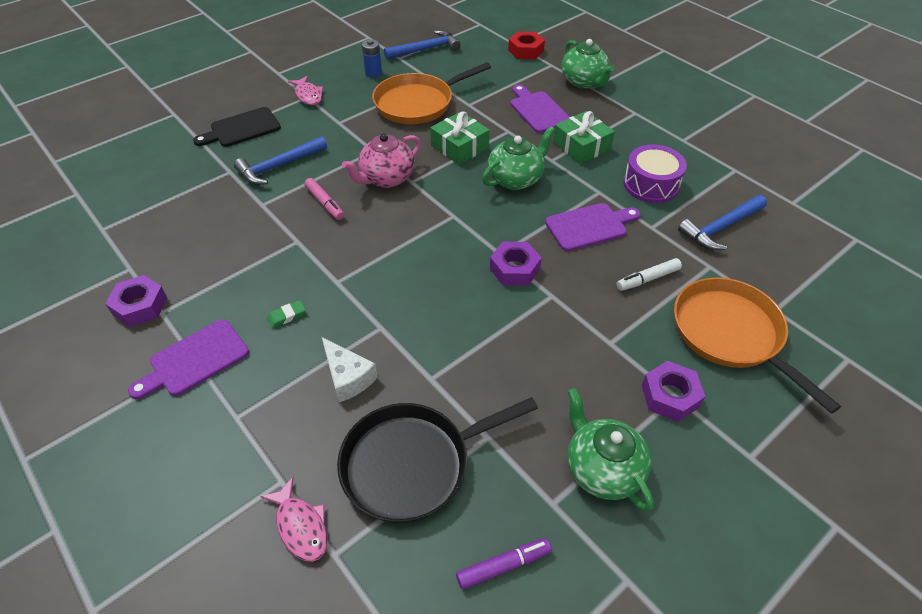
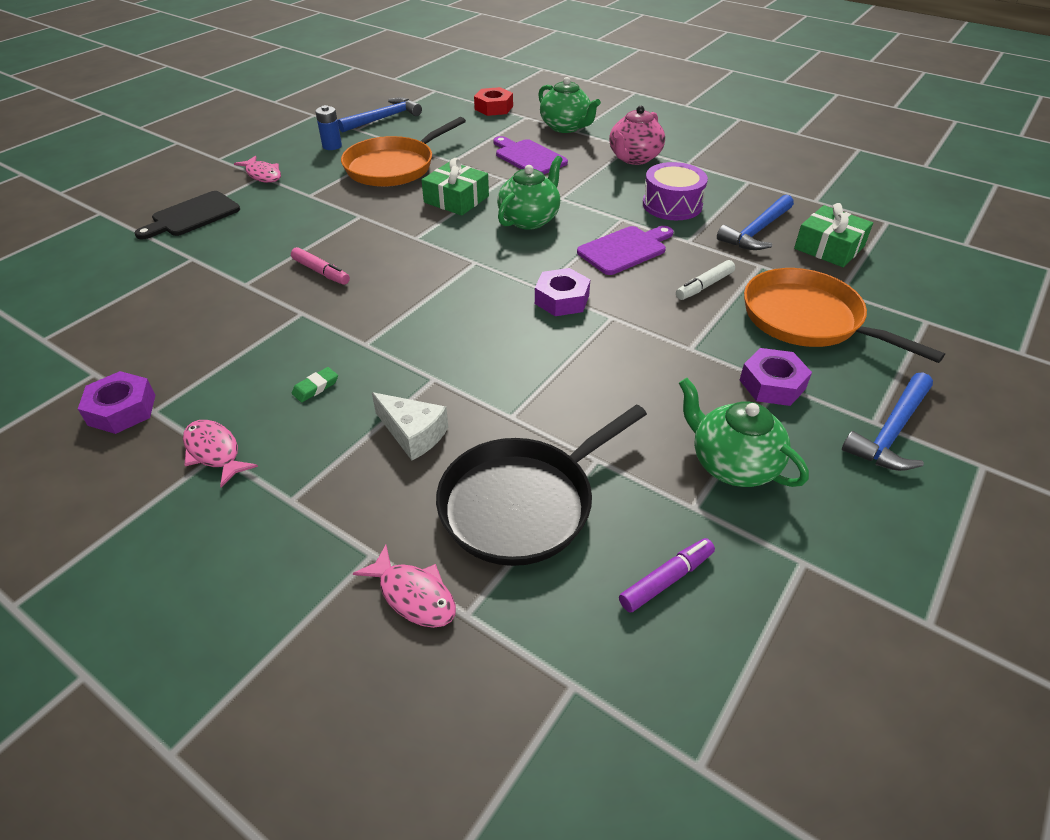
camera: 15 degrees left, 5 degrees down
purple cutting board [128,319,249,399] -> pink fish [183,420,258,487]
blue hammer [234,136,327,185] -> blue hammer moved to [842,372,933,471]
pink teapot [342,133,421,188] -> pink teapot moved to [609,106,665,165]
green gift [553,111,615,164] -> green gift moved to [794,203,873,267]

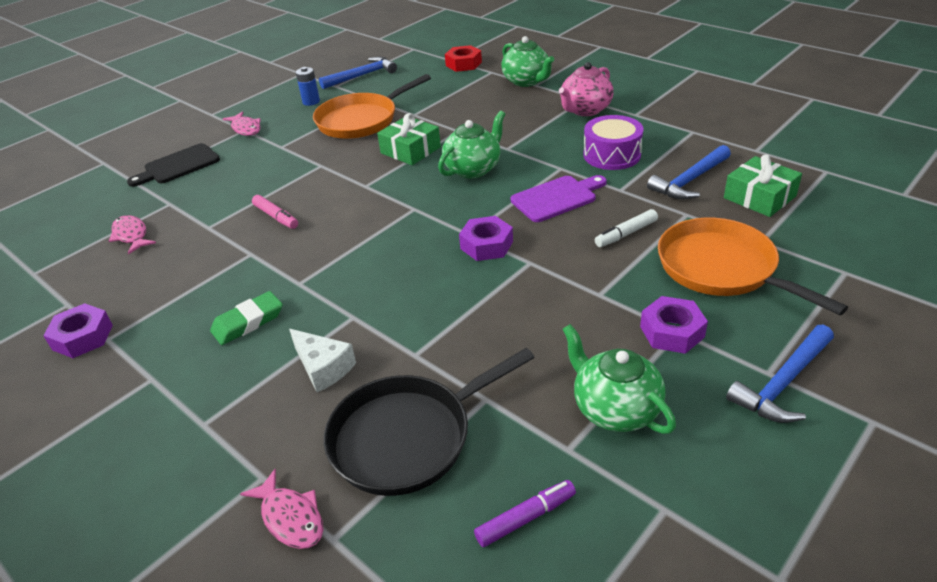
camera: 10 degrees right, 5 degrees down
pink fish [183,420,258,487] -> pink fish moved to [109,215,156,255]
green eraser [292,367,338,402] -> green eraser [210,291,283,345], size x1.71
purple cutting board [493,136,568,174] -> none

